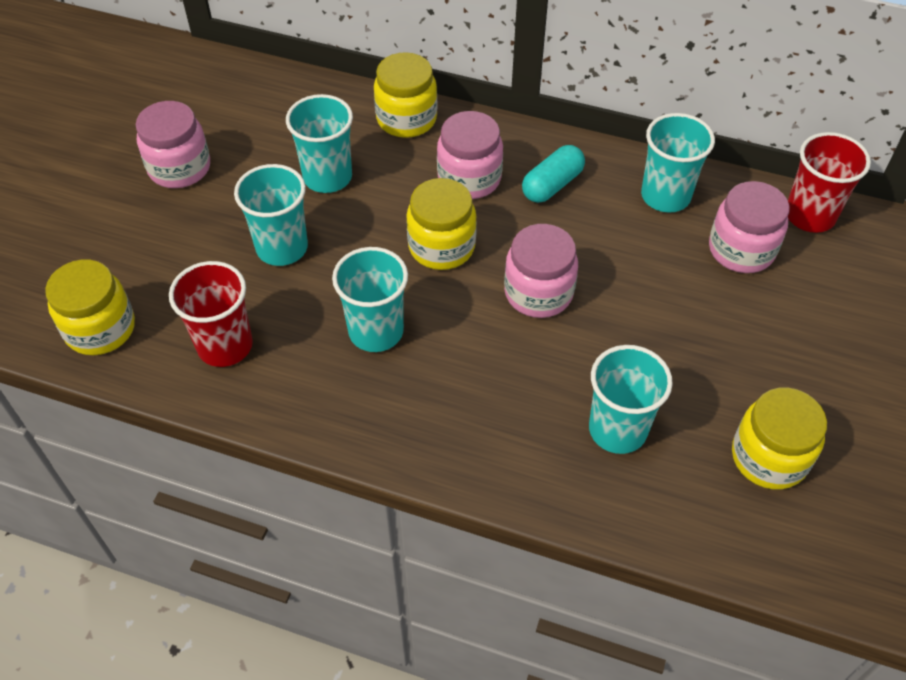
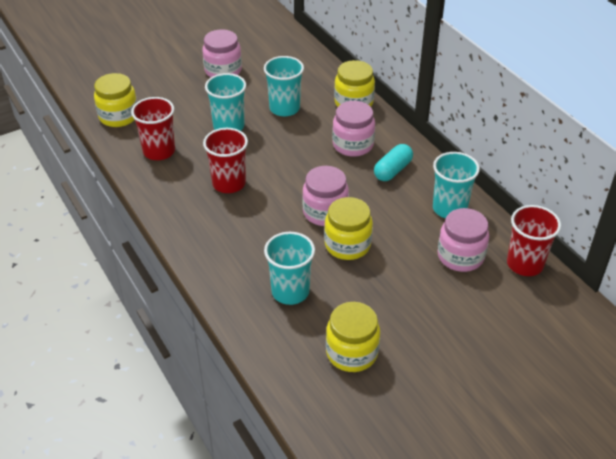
camera: 40 degrees right, 10 degrees down
turquoise cup [332,247,408,352] -> red cup [203,128,248,193]
yellow jar [406,178,477,270] -> yellow jar moved to [324,197,373,260]
turquoise capsule [522,145,585,203] -> turquoise capsule turned 45 degrees counterclockwise [374,144,413,181]

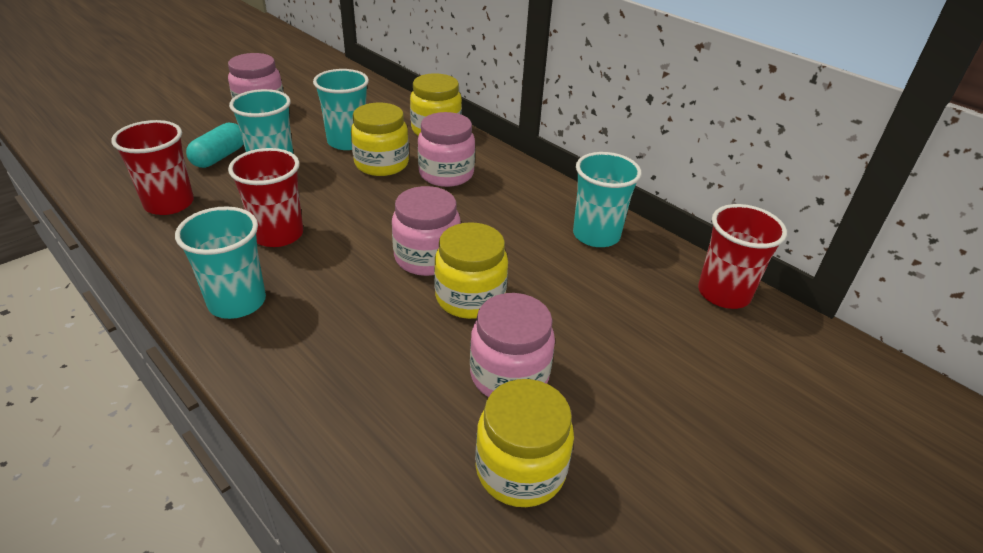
camera: 15 degrees left, 5 degrees down
yellow jar [94,73,137,127] -> yellow jar moved to [351,103,409,176]
turquoise cup [264,232,315,305] -> turquoise cup moved to [175,206,266,319]
turquoise capsule [374,144,413,181] -> turquoise capsule moved to [186,122,244,168]
pink jar [438,208,489,272] -> pink jar moved to [470,293,555,397]

